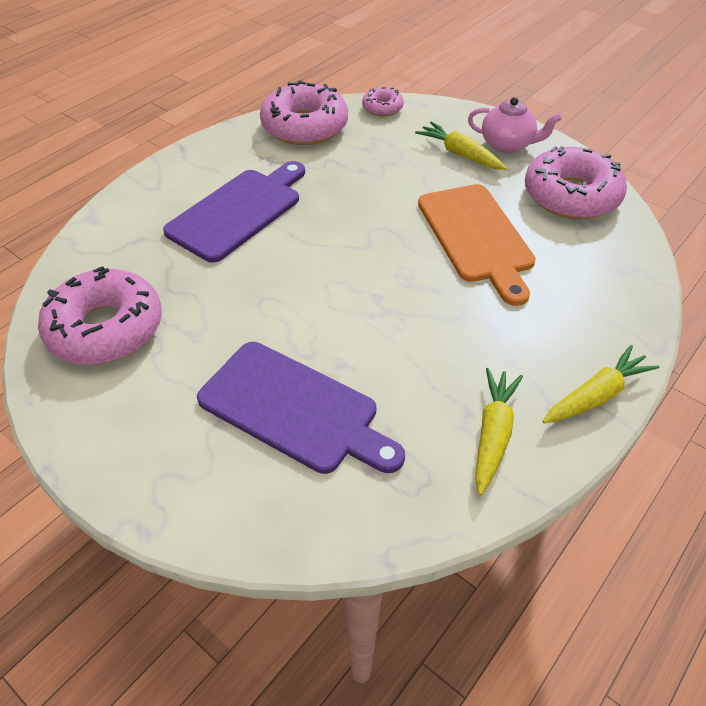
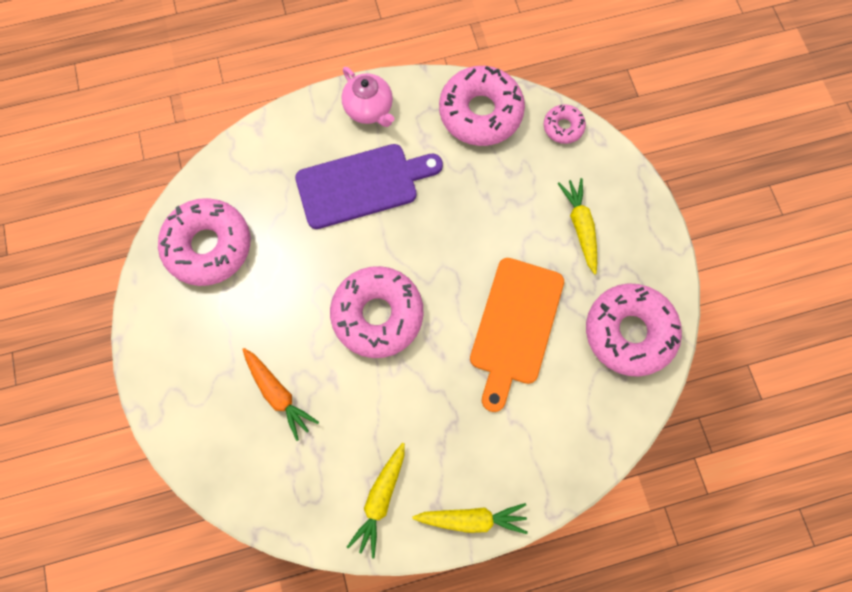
camera: 35 degrees right, 25 degrees up
purple cutting board [197,342,405,474] -> orange carrot [242,348,319,441]
pink teapot [468,97,562,153] -> pink teapot moved to [341,67,395,127]
yellow carrot [475,368,523,495] -> yellow carrot turned 150 degrees clockwise [347,443,405,558]
none -> pink donut [330,266,423,358]

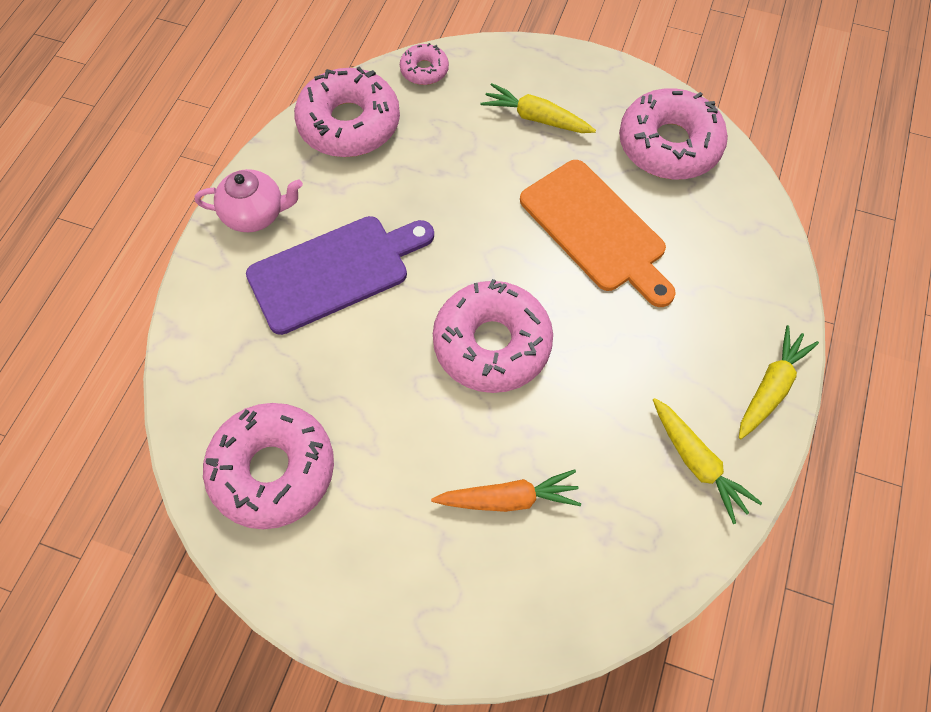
camera: 55 degrees left, 10 degrees down
purple cutting board [295,144,443,229] -> purple cutting board turned 45 degrees clockwise [246,216,434,335]

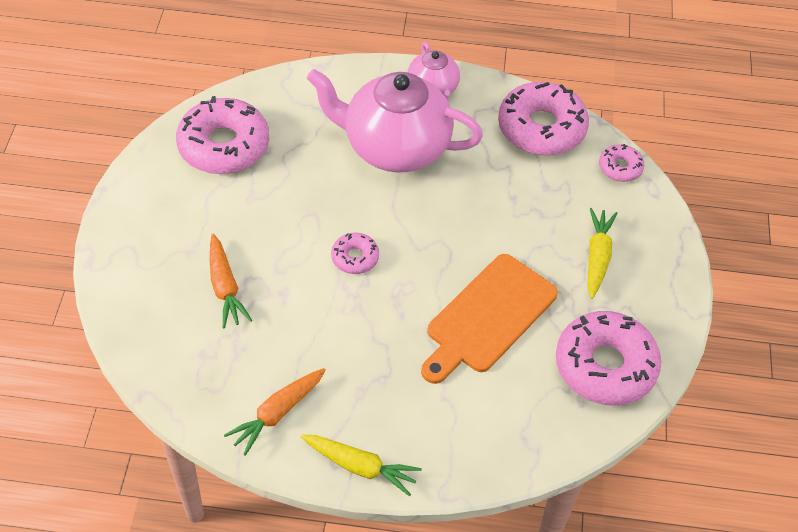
camera: 75 degrees right, 10 degrees down
purple cutting board [246,216,434,335] -> pink teapot [307,69,483,173]
pink donut [433,279,553,393] -> pink donut [331,233,379,274], size x0.49
yellow carrot [653,398,762,524] -> orange carrot [224,368,326,456]

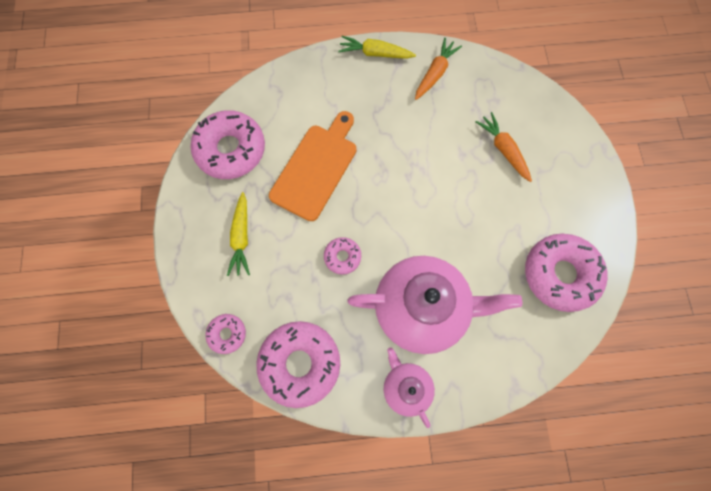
camera: 170 degrees right, 20 degrees up
pink donut [331,233,379,274] -> pink donut moved to [324,237,361,275]

